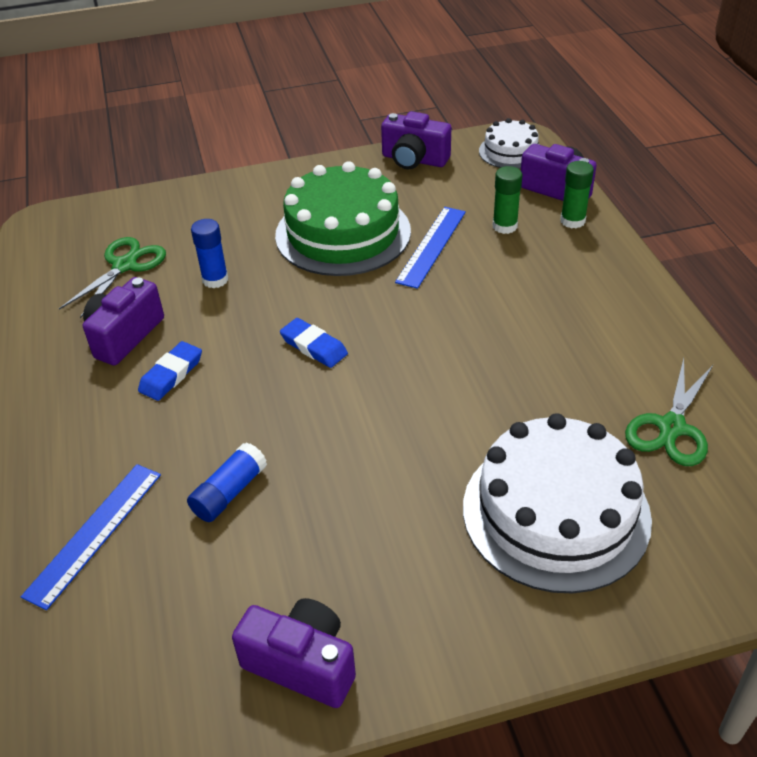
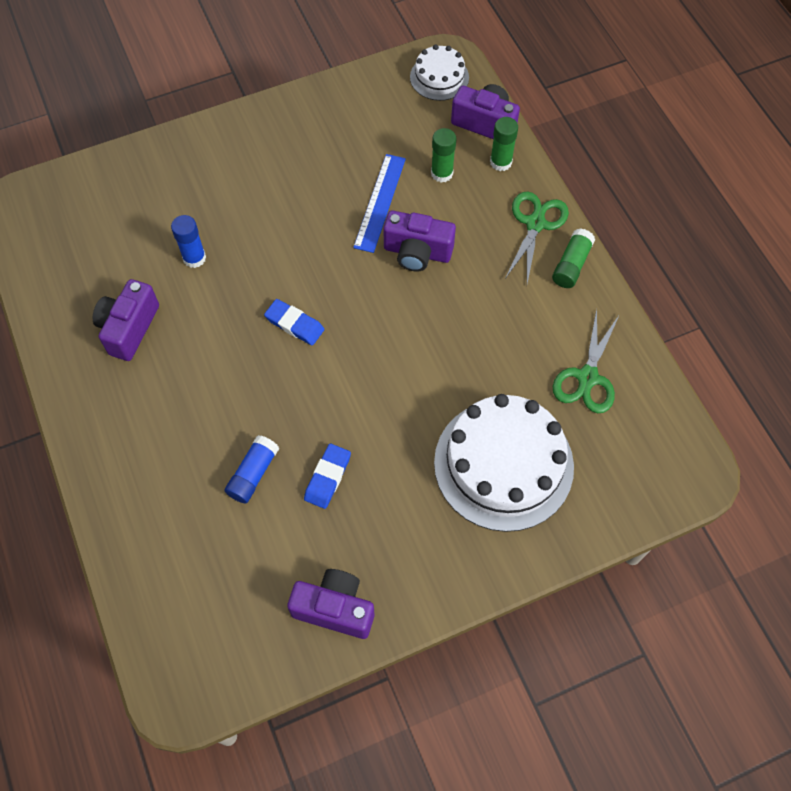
camera: 10 degrees left, 20 degrees up
blue ruler [21,464,161,610] -> none
green scissors [59,237,166,318] -> green scissors moved to [505,192,569,283]
blue eraser [138,341,202,401] -> blue eraser moved to [304,444,351,509]
green cake [275,161,411,276] -> none
purple camera [381,111,451,169] -> purple camera moved to [383,210,456,271]
none -> green glue stick [552,228,595,288]

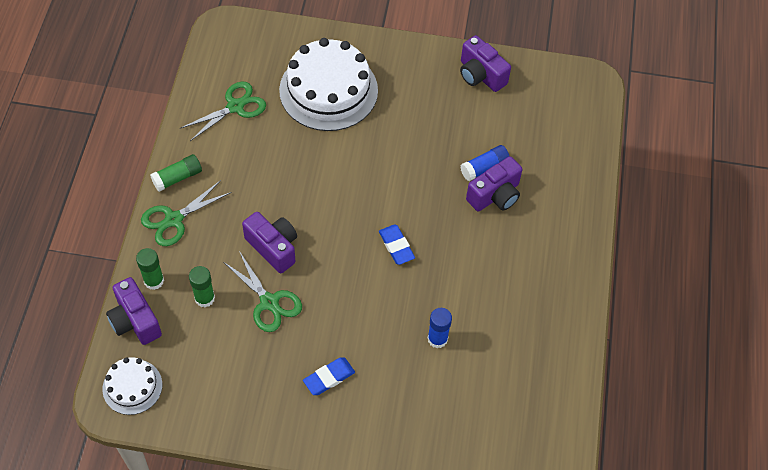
camera: 150 degrees left, 5 degrees down
purple camera [93,279,159,361] -> purple camera moved to [466,156,522,212]
blue eraser [304,444,351,509] -> blue eraser moved to [303,357,355,395]
blue ruler [353,154,406,253] -> green scissors [224,251,302,332]

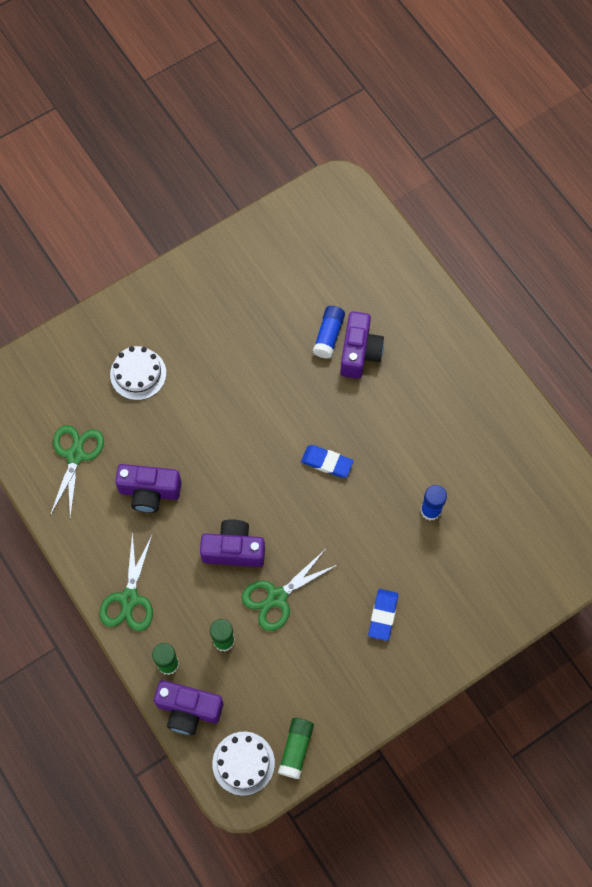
camera: 40 degrees left, 10 degrees up
green glue stick [150,154,202,192] -> green glue stick moved to [278,718,314,779]
green scissors [224,251,302,332] -> green scissors turned 135 degrees clockwise [241,550,339,631]
white cake [279,38,378,131] -> white cake [110,346,166,400], size x0.52
purple camera [460,35,511,92] -> purple camera moved to [115,464,182,513]

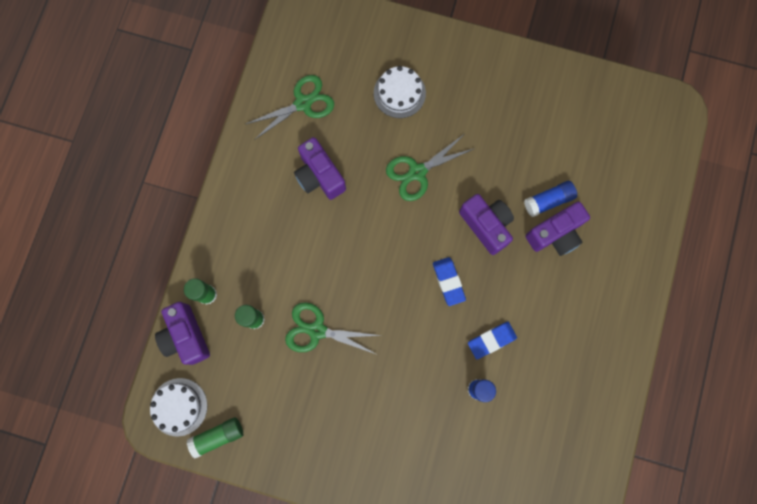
camera: 50 degrees right, 10 degrees up
green scissors [99,531,153,631] -> green scissors moved to [386,135,475,201]
purple camera [200,519,265,567] -> purple camera moved to [459,194,514,255]
blue eraser [368,589,398,641] -> blue eraser moved to [468,322,517,359]

